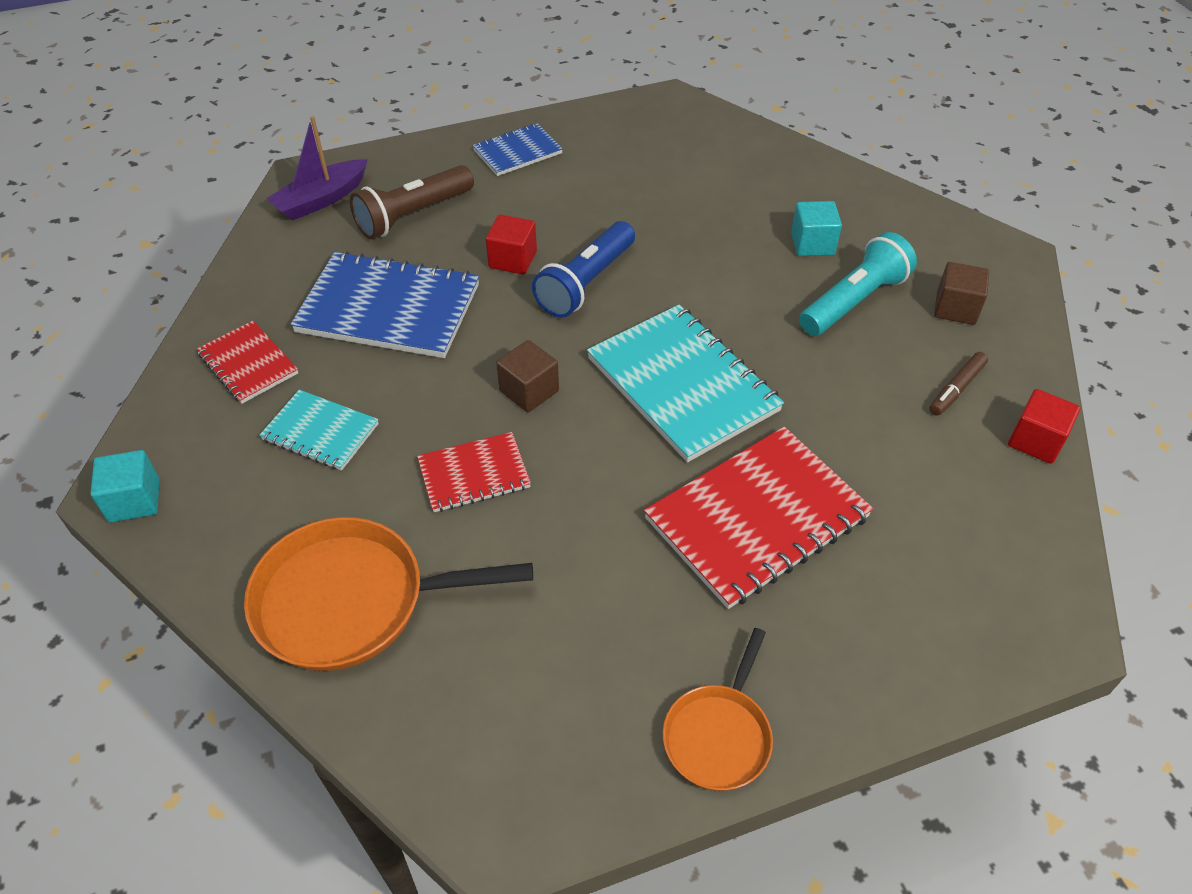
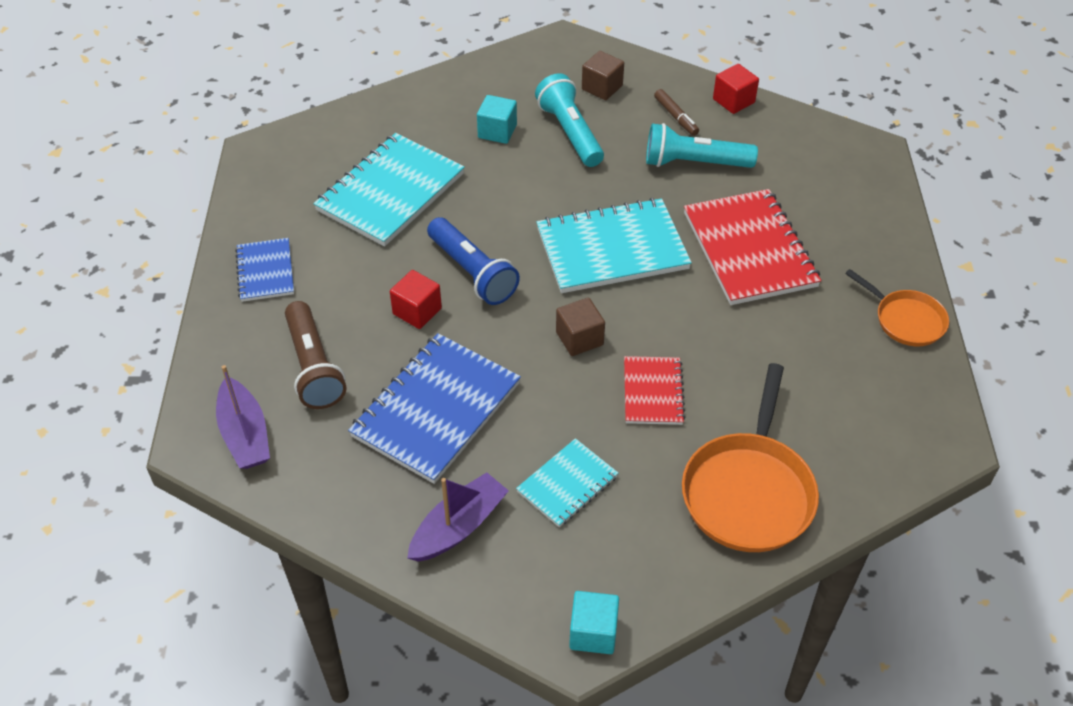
camera: 70 degrees left, 0 degrees up
red notebook [196,321,298,404] -> purple boat [407,472,509,562]
none -> turquoise notebook [313,133,465,246]
none -> turquoise flashlight [646,123,758,168]

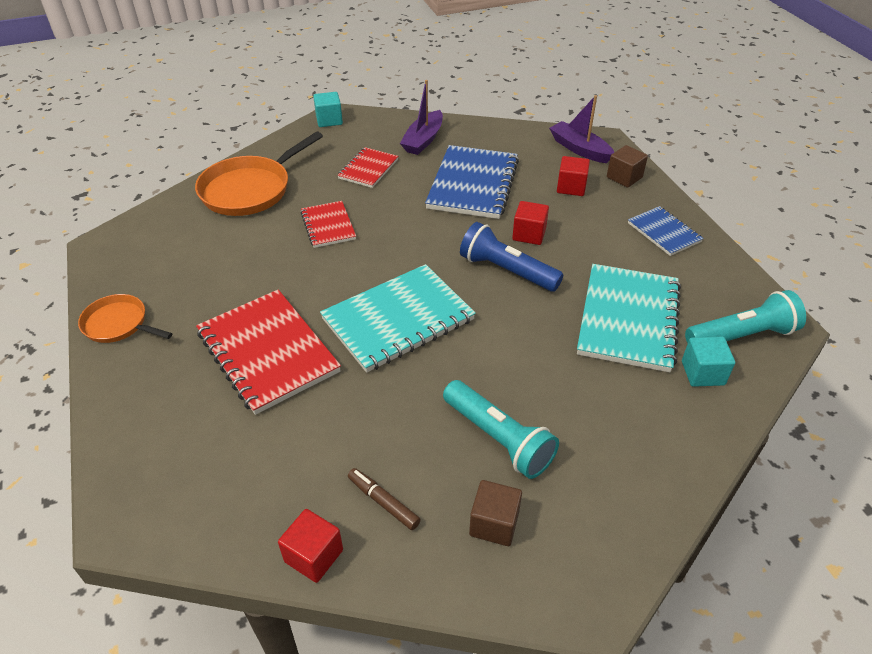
camera: 160 degrees right, 5 degrees down
brown flashlight [285,301,346,409] -> red cube [557,156,590,196]
turquoise cube [477,95,517,144] -> turquoise cube moved to [682,337,735,387]
turquoise notebook [516,438,618,527] -> red notebook [337,147,398,188]
brown cube [556,298,605,356] -> brown cube moved to [607,145,648,188]
turquoise flashlight [646,123,758,168] -> turquoise flashlight moved to [685,290,806,343]
orange pan [682,363,819,552] -> orange pan turned 135 degrees counterclockwise [195,131,323,216]

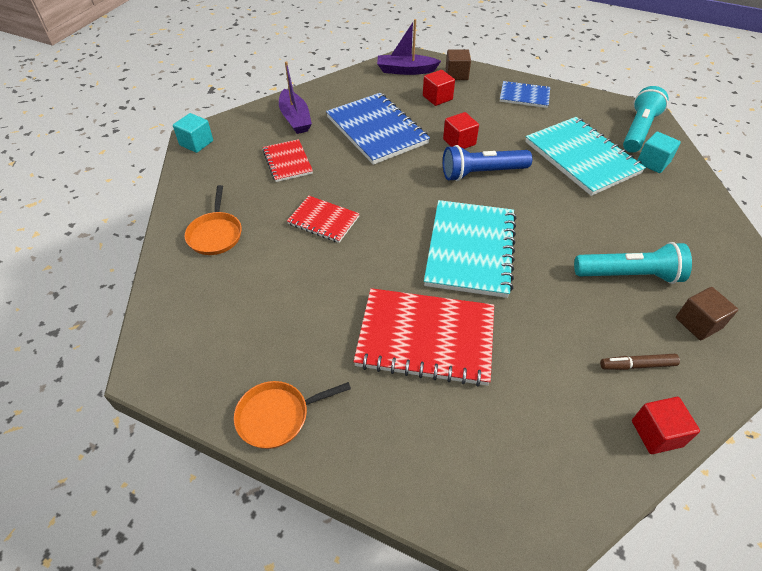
camera: 45 degrees left, 5 degrees up
orange pan [195,131,323,216] -> orange pan [185,185,242,255], size x0.58

